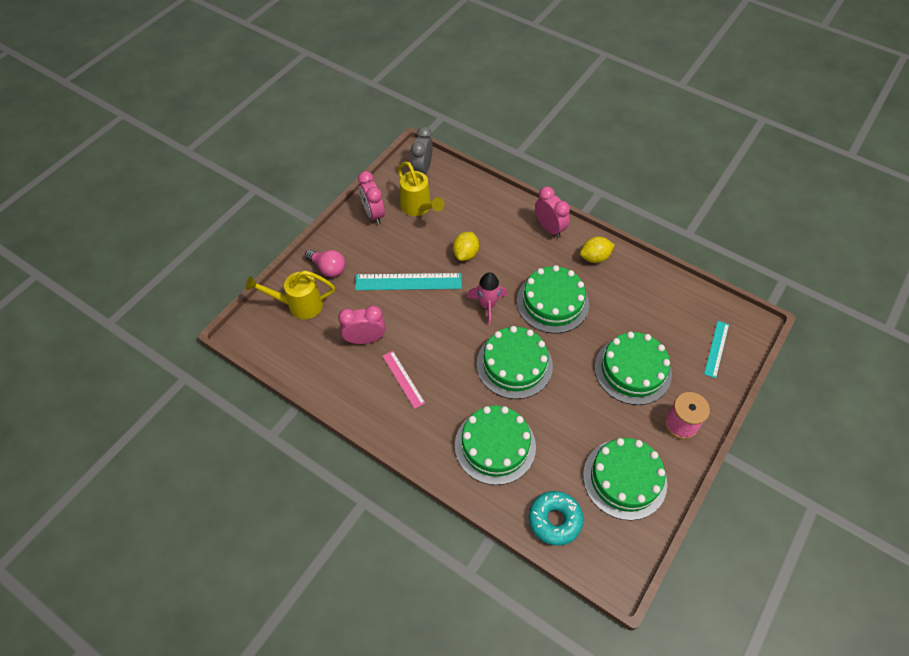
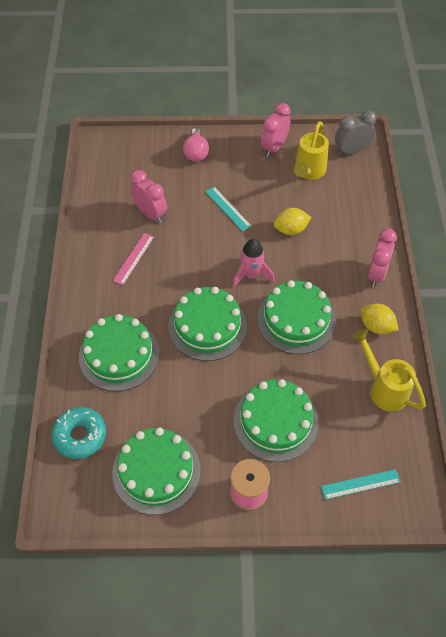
camera: 55 degrees right, 0 degrees up
yellow watering can [245,271,335,319] -> yellow watering can moved to [352,329,426,412]
turquoise ruler [355,273,462,290] -> turquoise ruler [206,187,251,231], size x0.59

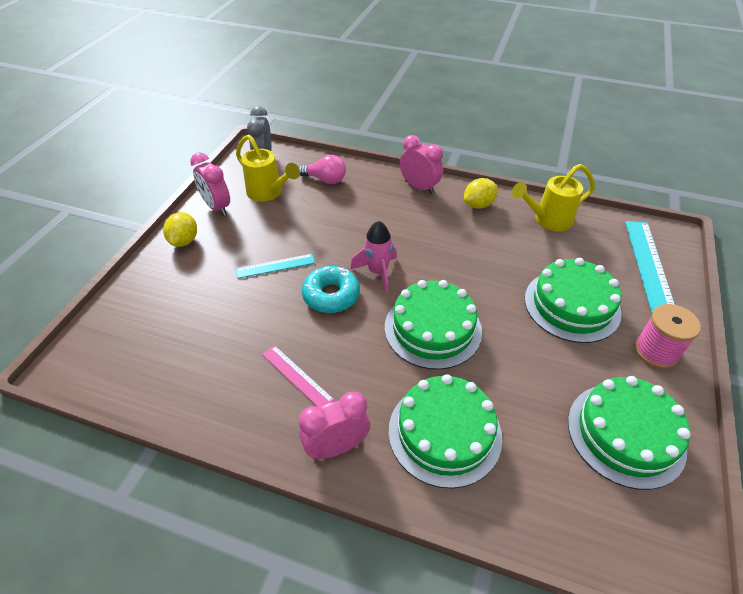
camera: 70 degrees left, 10 degrees down
turquoise donut [51,407,106,459] -> turquoise donut moved to [302,266,360,313]
pink clock [130,170,167,223] -> pink clock moved to [299,391,370,459]
pink light bulb [183,128,209,162] -> pink light bulb moved to [299,155,346,184]
green cake [257,280,336,354] -> none
yellow lemon [274,208,311,235] -> yellow lemon moved to [163,212,197,247]
turquoise ruler [321,469,401,500] -> turquoise ruler [625,221,675,313], size x1.68

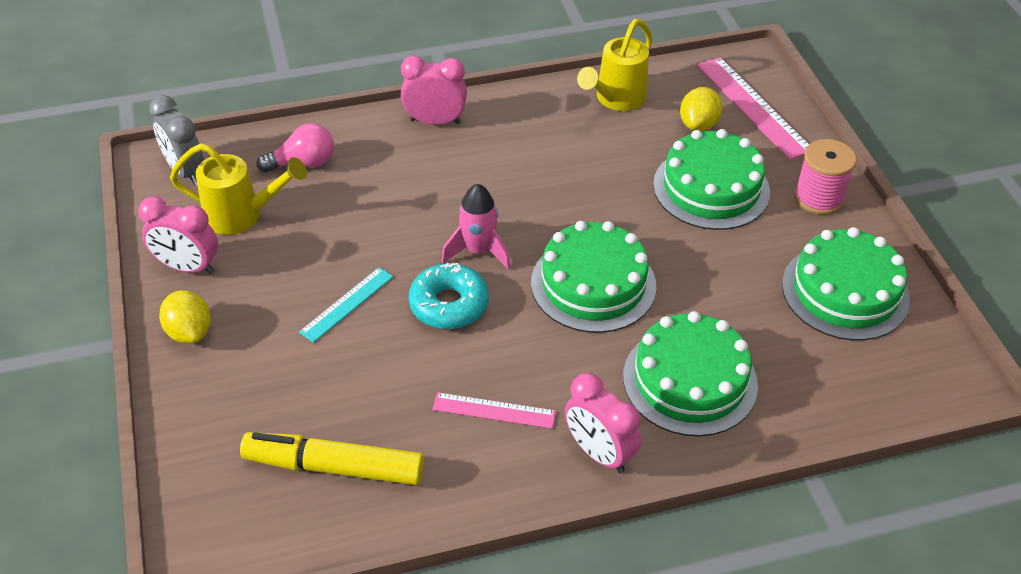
camera: 35 degrees left, 0 degrees up
pink clock [299,391,370,459] -> pink clock turned 75 degrees counterclockwise [565,373,641,473]
yellow lemon [464,178,498,209] -> yellow lemon moved to [680,87,722,131]
turquoise ruler [625,221,675,313] -> pink ruler [697,57,809,160]
none -> yellow marker [240,432,424,485]

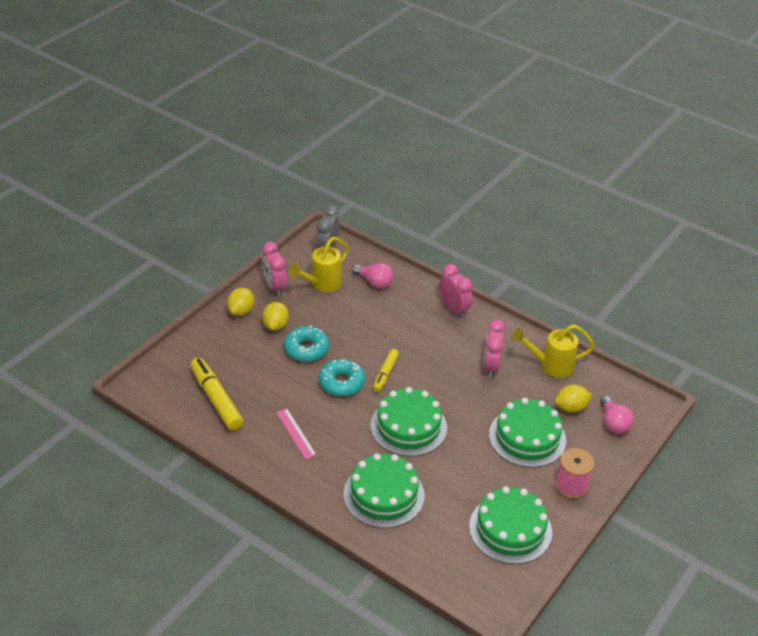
camera: 50 degrees right, 5 degrees down
yellow watering can [170,143,307,235] -> yellow watering can turned 75 degrees clockwise [289,237,349,292]
turquoise ruler [299,267,393,343] -> turquoise donut [284,325,329,362]
pink rocket [442,184,510,270] -> yellow marker [373,349,399,392]
pink clock [565,373,641,473] -> pink clock moved to [483,320,505,378]
pink ruler [697,57,809,160] -> pink light bulb [600,396,634,434]
none -> yellow lemon [262,302,289,331]

